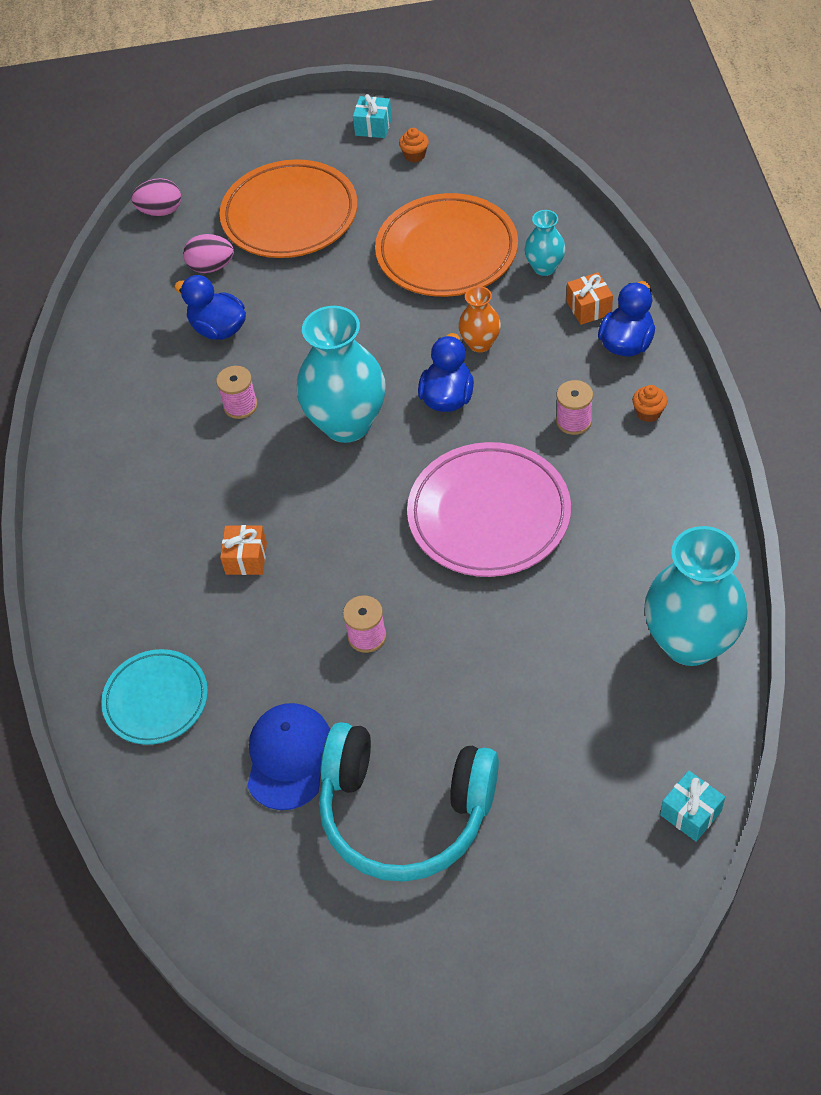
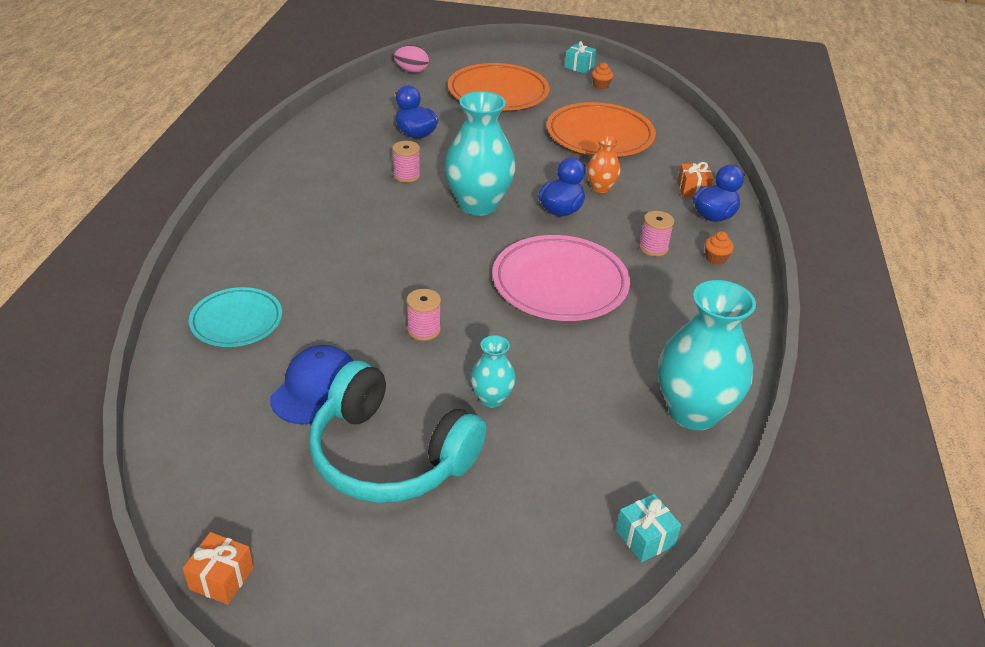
camera: 10 degrees right, 15 degrees down
pink egg [183,234,234,273] -> none
orange gift [220,525,267,575] -> orange gift moved to [183,532,254,605]
turquoise vase [525,210,566,276] -> turquoise vase moved to [470,335,516,408]

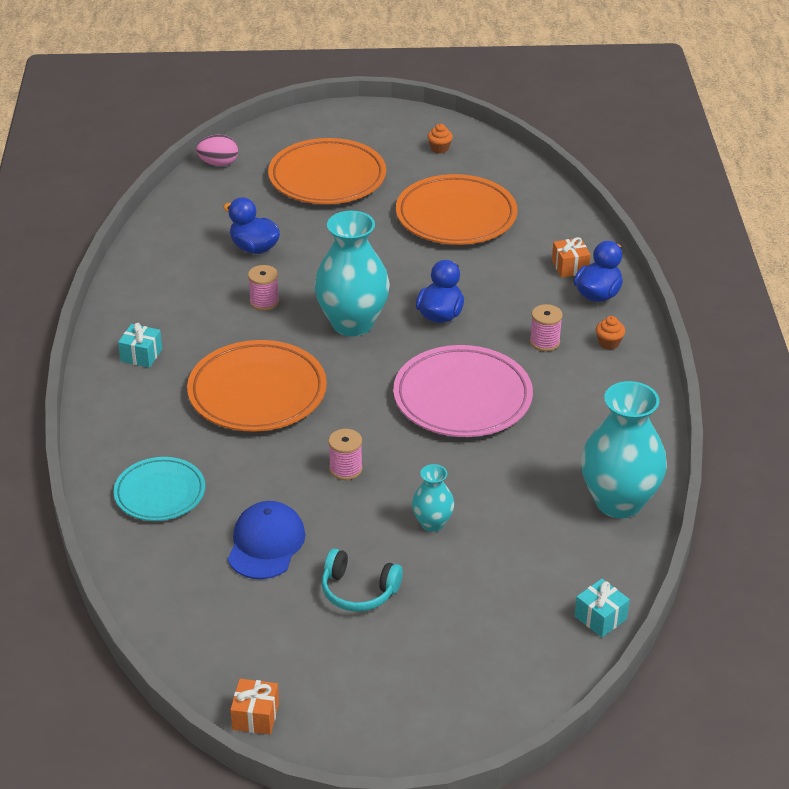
camera: 10 degrees left, 0 degrees up
turquoise headphones [309,361,486,503] -> turquoise headphones [322,548,403,612], size x0.52
turquoise gift [564,41,596,74] -> turquoise gift moved to [118,323,162,368]
orange vase [587,135,621,193] -> none
none -> orange plate [187,340,327,432]

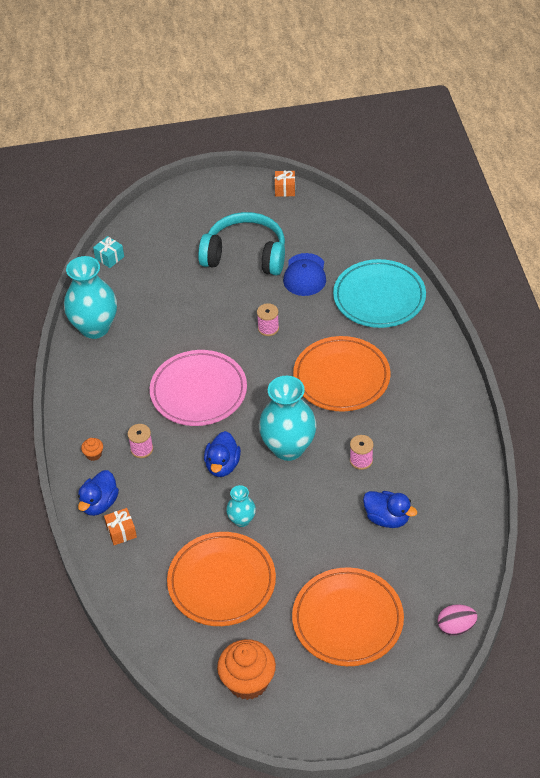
camera: 175 degrees right, 10 degrees up
turquoise plate [114,457,205,521] -> turquoise plate [333,259,426,328], size x1.63
turquoise gift [118,323,162,368] -> none
turquoise headphones [322,548,403,612] -> turquoise headphones [198,212,285,275], size x1.92
turquoise vase [412,464,454,532] -> turquoise vase moved to [226,485,256,527]
orange cupcake [427,124,453,153] -> orange cupcake [217,639,276,700], size x2.29

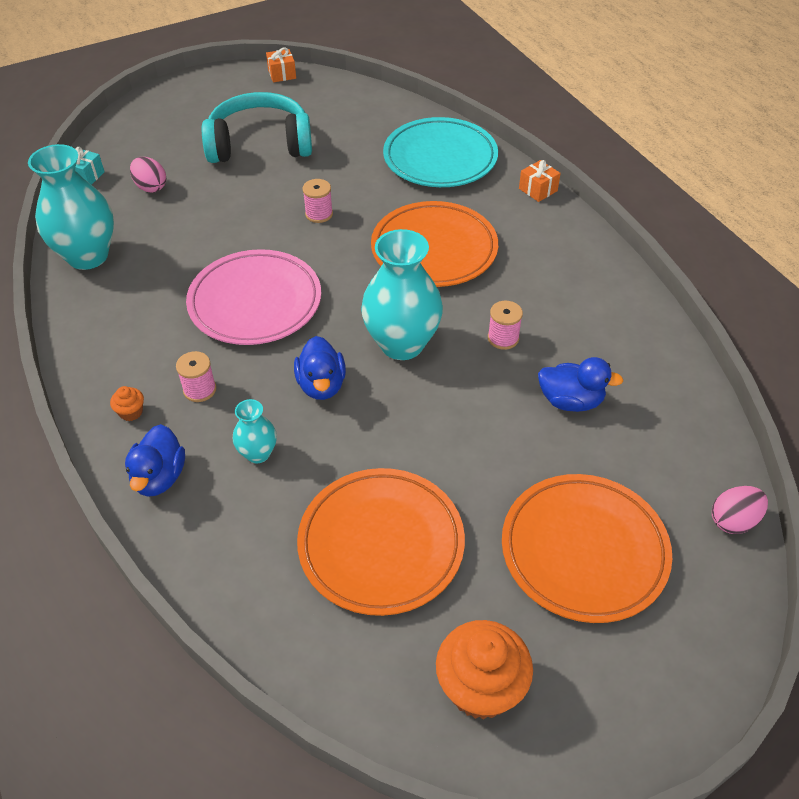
camera: 20 degrees left, 0 degrees up
orange gift [104,508,137,545] -> orange gift moved to [519,160,561,202]
turquoise vase [226,485,256,527] -> turquoise vase moved to [233,399,277,463]
blue cap [283,253,326,296] -> none
none -> pink egg [130,157,166,193]

